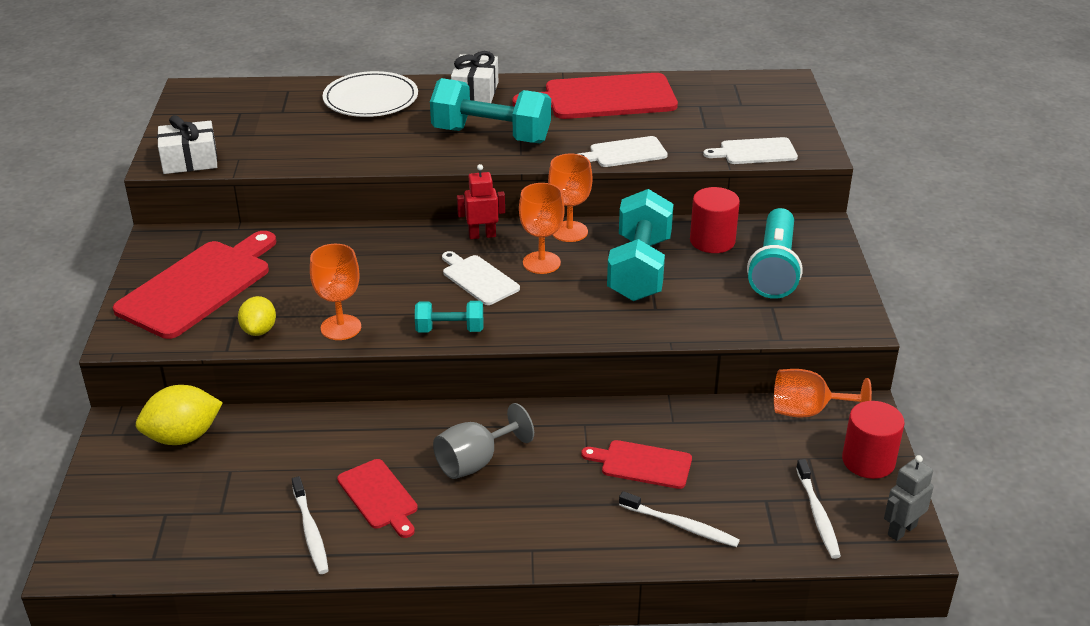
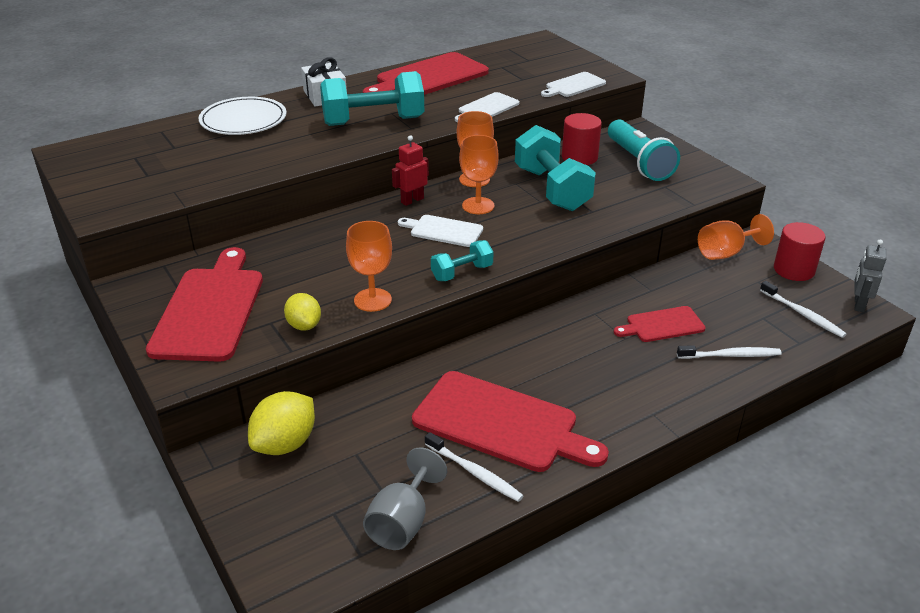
camera: 30 degrees left, 0 degrees up
white gift [157,115,217,174] -> none
red cutting board [337,459,418,538] -> red cutting board [412,371,609,472], size x1.88
grey goblet [433,403,534,479] -> grey goblet moved to [363,447,447,550]

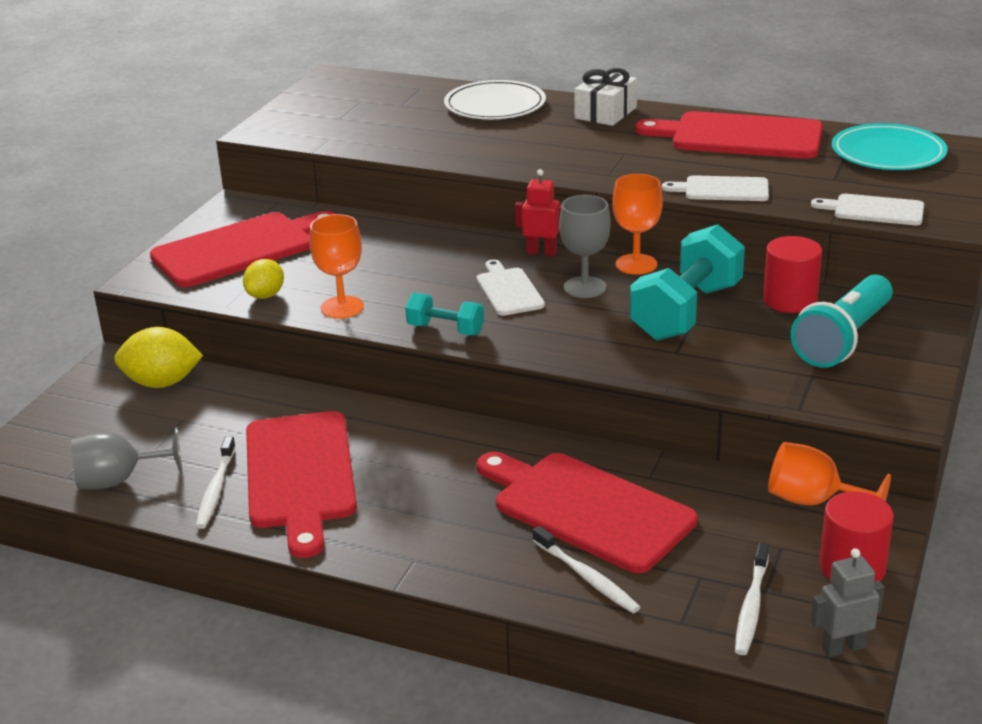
camera: 55 degrees right, 5 degrees down
turquoise dumbbell [320,71,424,126] -> none
orange goblet [459,135,499,214] -> grey goblet [559,195,611,298]
red cutting board [614,306,706,342] -> red cutting board [477,452,697,573], size x1.88
none -> turquoise plate [832,124,948,170]

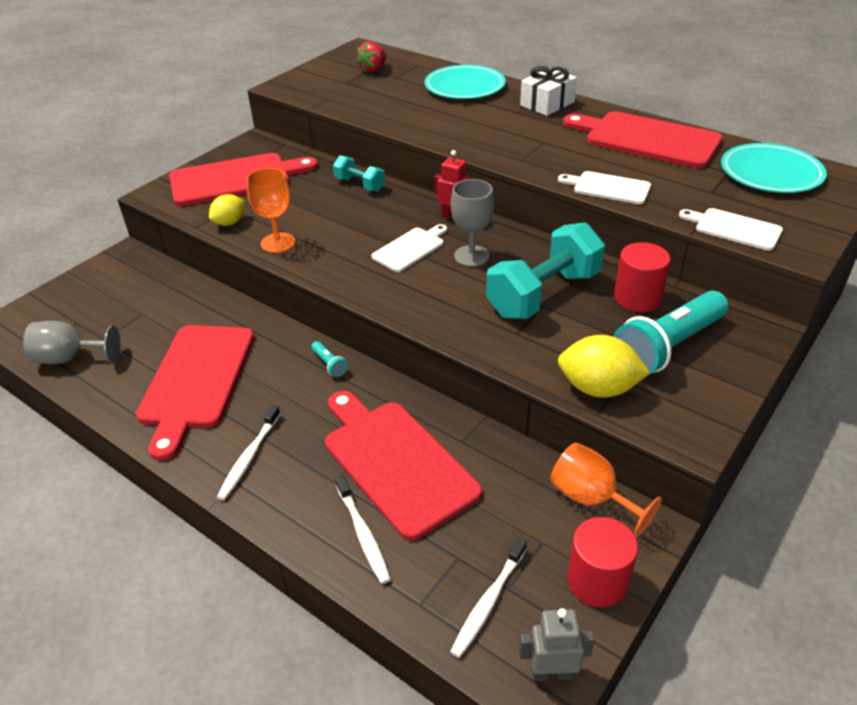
camera: 15 degrees right, 10 degrees up
yellow lemon [114,327,203,388] -> yellow lemon moved to [558,335,650,398]
white toothbrush [196,436,236,529] -> white toothbrush moved to [217,405,280,500]
turquoise dumbbell [405,293,484,335] -> turquoise dumbbell moved to [333,155,385,192]
white plate [444,80,546,119] -> turquoise plate [424,65,506,99]
white cutting board [477,260,545,316] -> white cutting board turned 45 degrees clockwise [371,224,447,272]
orange goblet [612,174,663,275] -> none
none -> turquoise flashlight [311,341,348,377]
none -> red strawberry [356,42,387,73]

